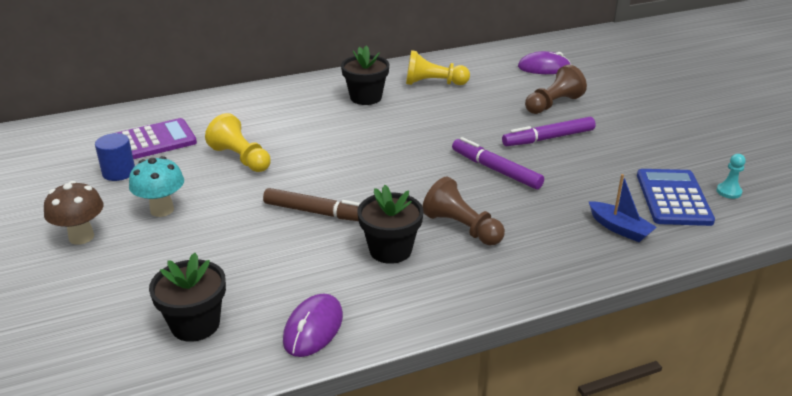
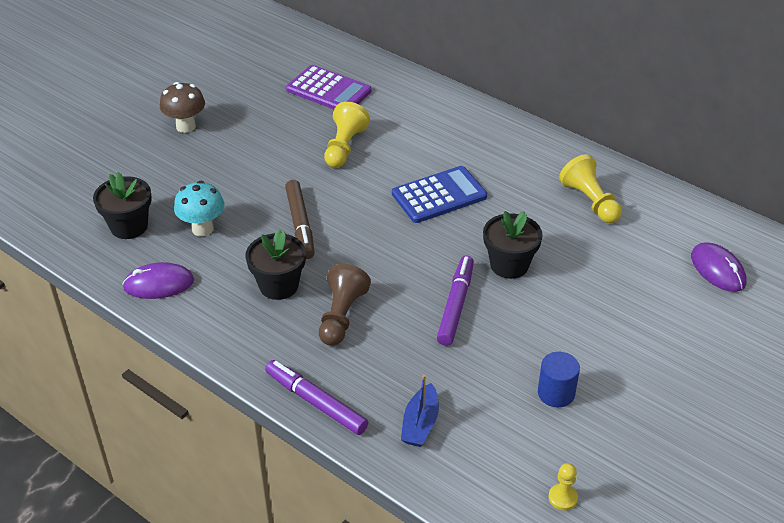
camera: 60 degrees right, 10 degrees up
blue cylinder [95,133,135,181] -> blue cylinder moved to [538,352,580,408]
turquoise mushroom [129,156,184,217] -> turquoise mushroom moved to [174,181,224,237]
black flower pot [341,46,389,105] -> black flower pot moved to [483,211,543,279]
purple marker [502,117,596,146] -> purple marker moved to [265,360,368,435]
brown pawn [525,64,587,114] -> none
blue calculator [637,169,715,226] -> blue calculator moved to [392,166,487,223]
turquoise pawn [717,154,746,199] -> yellow pawn [548,463,578,511]

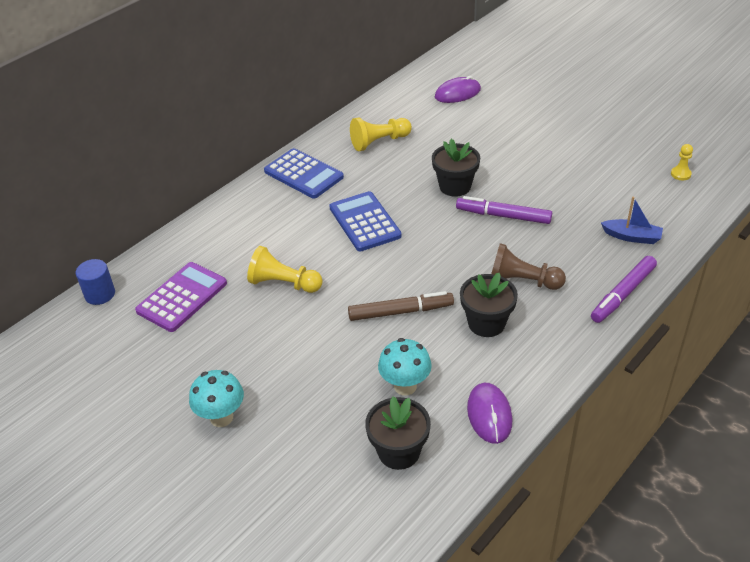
camera: 85 degrees left, 0 degrees up
brown mushroom [160,82,205,133] -> turquoise mushroom [189,370,244,427]
blue cylinder [538,352,580,408] -> blue cylinder moved to [76,259,115,305]
none -> blue calculator [264,148,344,199]

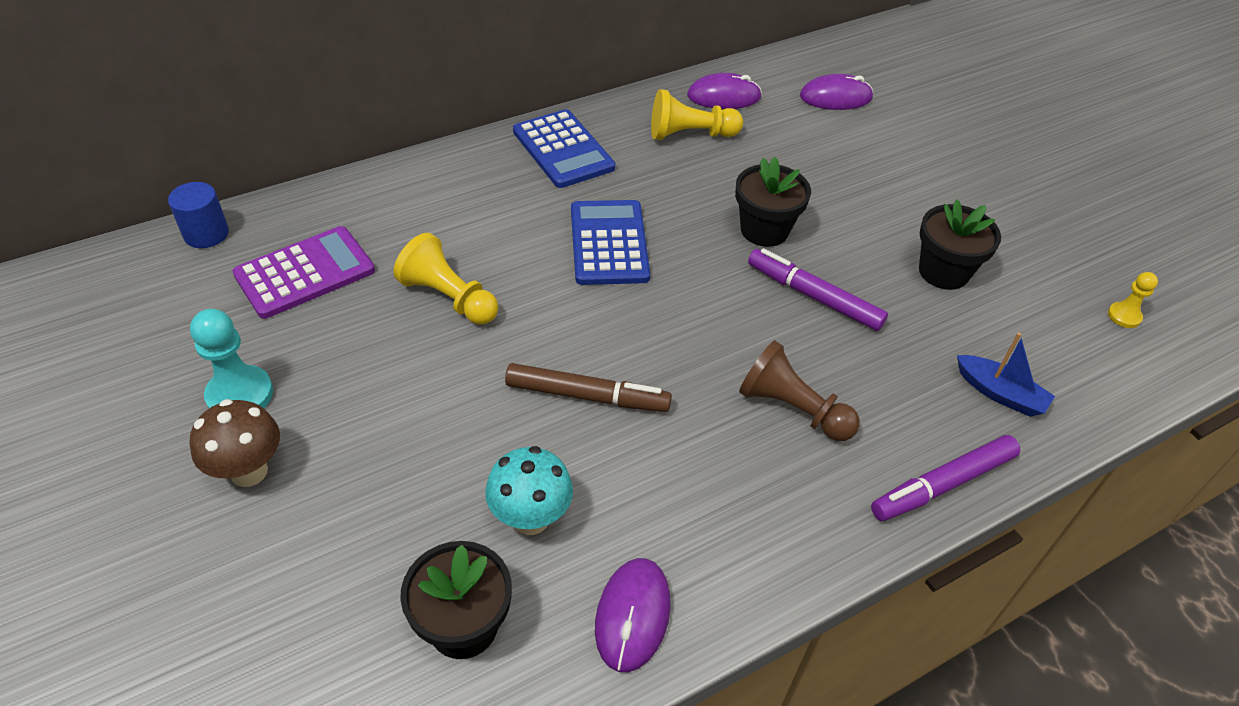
camera: 15 degrees right, 5 degrees up
turquoise mushroom [189,370,244,427] -> brown mushroom [190,399,280,487]
black flower pot [460,273,518,337] -> black flower pot moved to [919,199,1001,290]
none -> turquoise pawn [190,309,273,409]
none -> purple mouse [687,73,762,109]

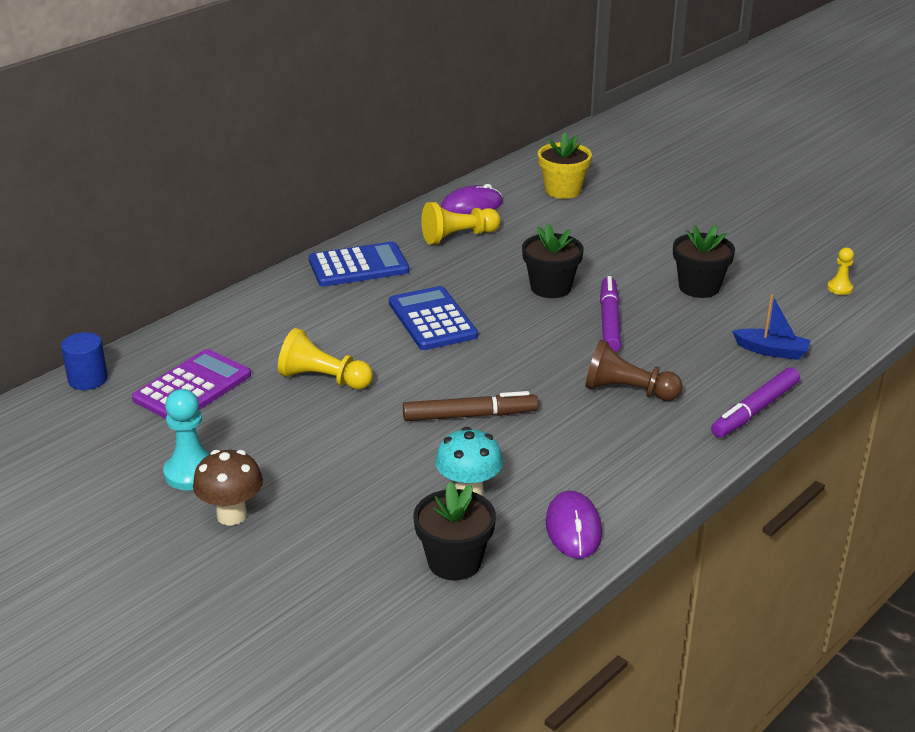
camera: 15 degrees left, 15 degrees down
blue calculator [513,109,615,188] -> blue calculator turned 60 degrees counterclockwise [309,242,409,286]
purple marker [748,248,888,331] -> purple marker turned 75 degrees clockwise [600,276,621,352]
purple mouse [800,74,874,110] -> yellow flower pot [538,132,592,199]

